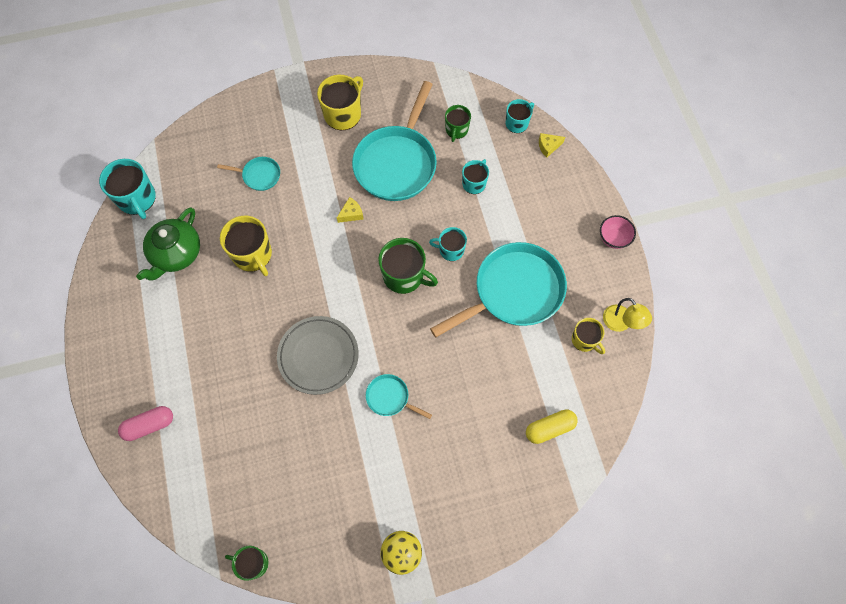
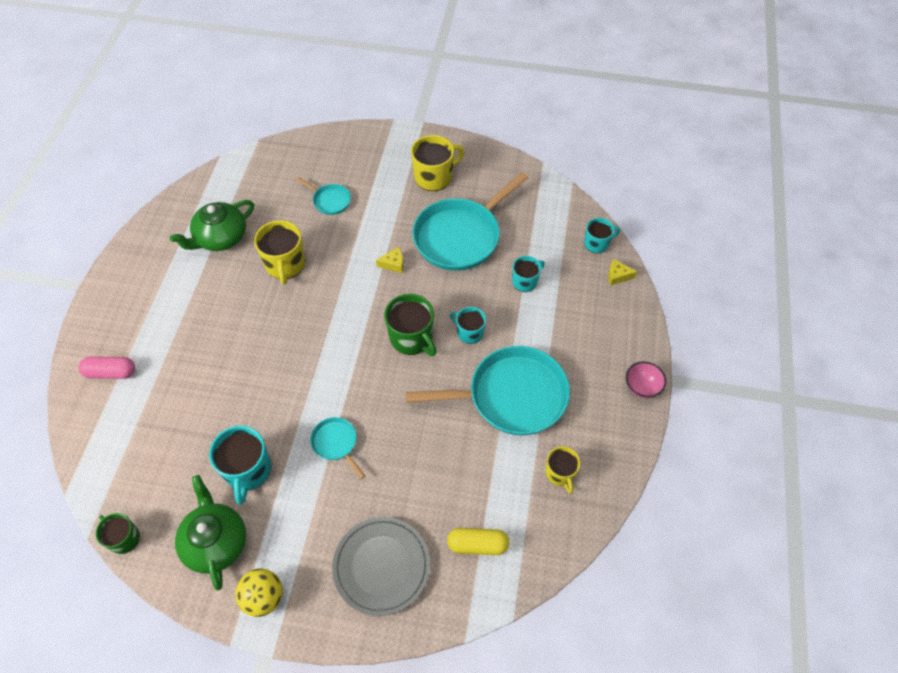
camera: 25 degrees right, 10 degrees down
turquoise mug [99,159,156,219] -> turquoise mug moved to [209,426,271,504]
grey plate [277,316,359,395] -> grey plate moved to [332,517,430,616]
green mug [445,105,471,142] -> none
yellow lamp [603,298,652,332] -> none
none -> green teapot [175,475,246,591]

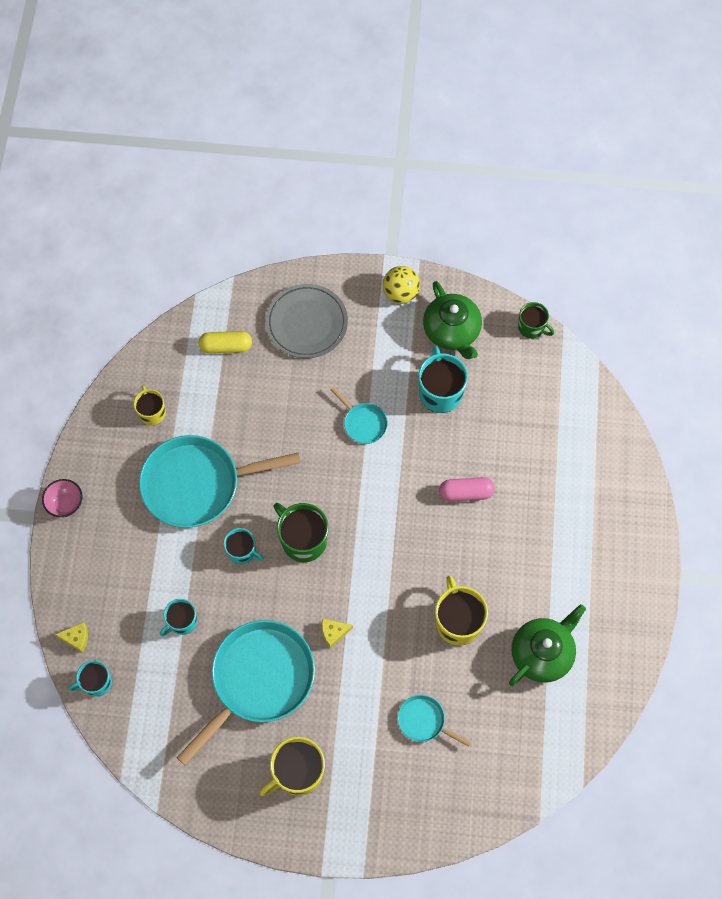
camera: 175 degrees right, 10 degrees up
pink capsule [79,356,135,379] -> pink capsule moved to [439,477,495,502]

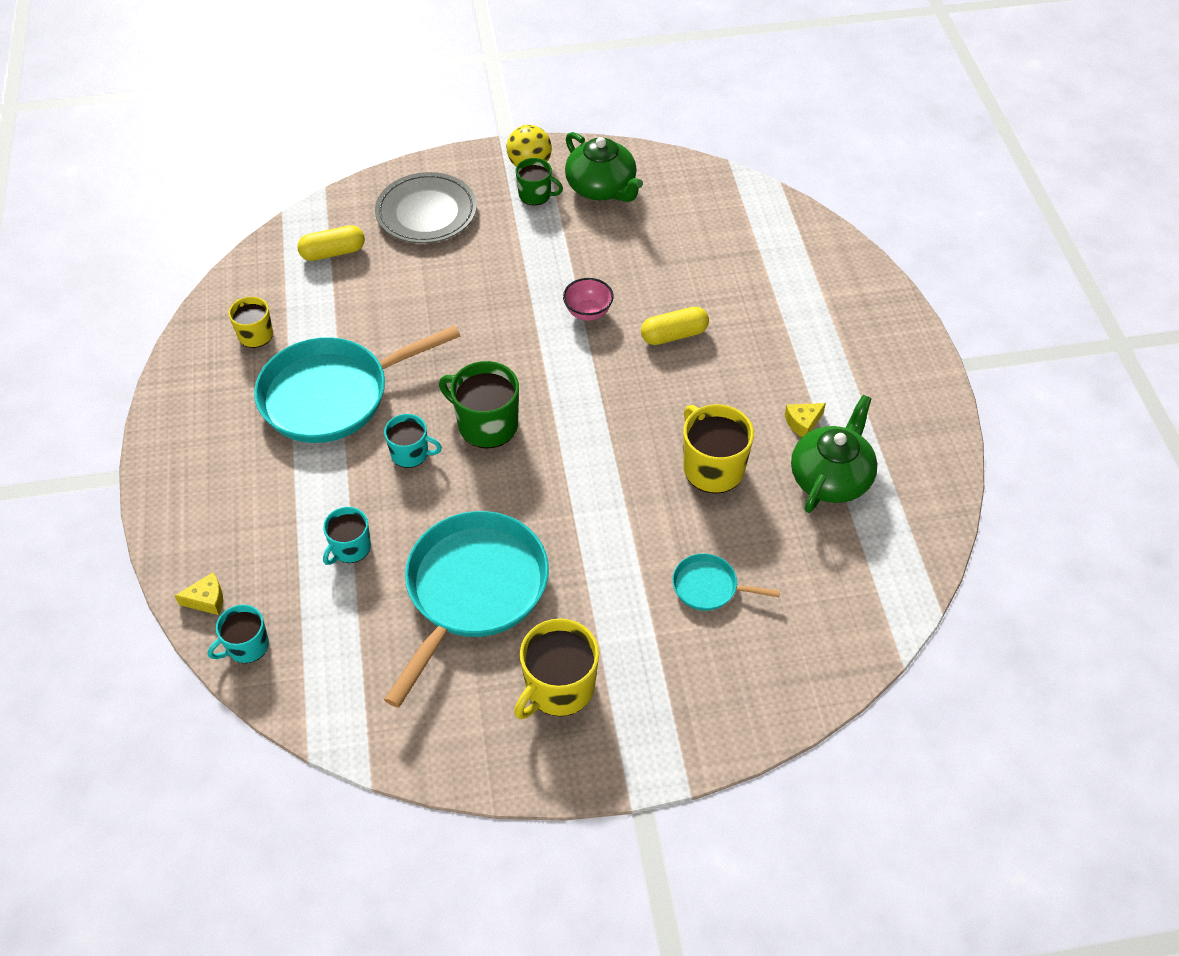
camera: 15 degrees left, 15 degrees down
pink bowl [42,479,83,517] -> pink bowl moved to [563,278,614,321]
yellow cheese [322,619,353,648] -> yellow cheese moved to [785,403,826,437]
turquoise pan [330,387,388,444] -> none
turquoise mug [418,346,468,413] -> none
pink capsule [439,477,495,502] -> yellow capsule [641,307,709,345]
green mug [518,302,554,339] -> green mug moved to [516,158,563,205]

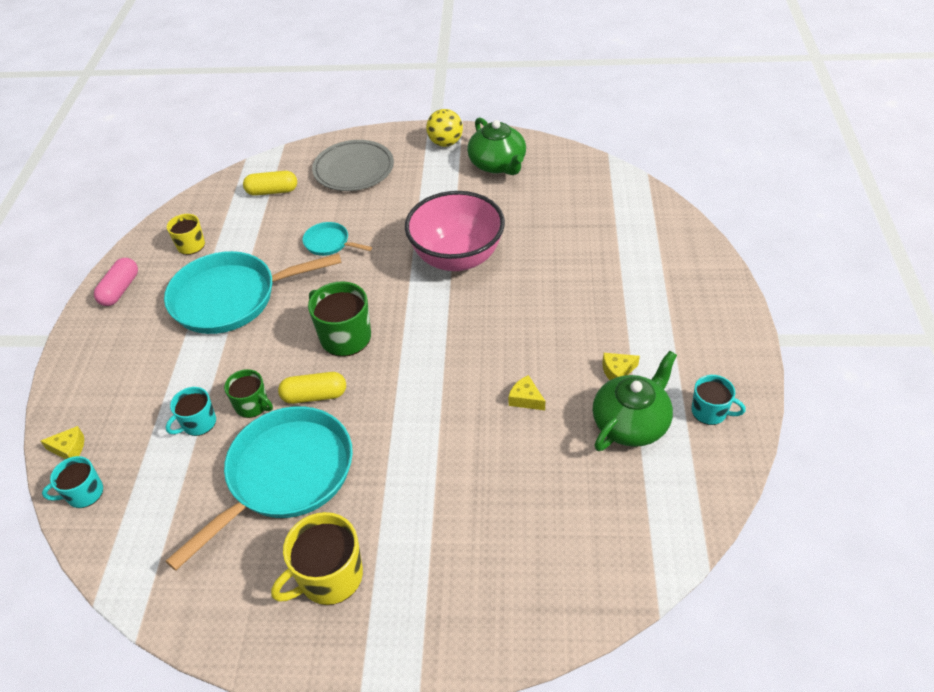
camera: 15 degrees right, 5 degrees down
turquoise mug [384,414,442,468] -> turquoise mug moved to [692,375,746,425]
green mug [516,158,563,205] -> green mug moved to [224,369,273,418]
pink bowl [563,278,614,321] -> pink bowl [405,191,505,271], size x2.28
yellow capsule [641,307,709,345] -> yellow capsule moved to [278,372,346,404]
turquoise pan [672,554,780,611] -> turquoise pan moved to [303,222,372,256]
yellow mug [683,404,754,494] -> yellow cheese [509,375,545,410]
none -> pink capsule [94,258,138,306]

